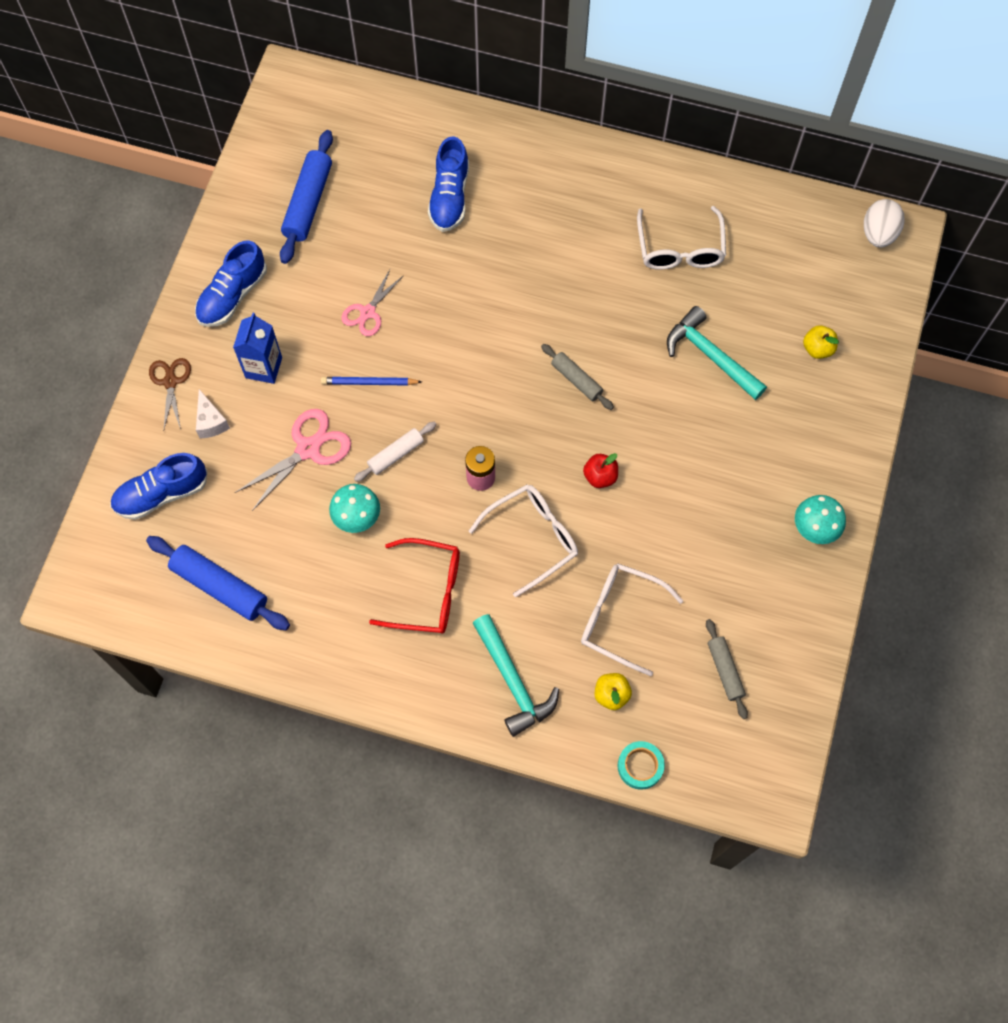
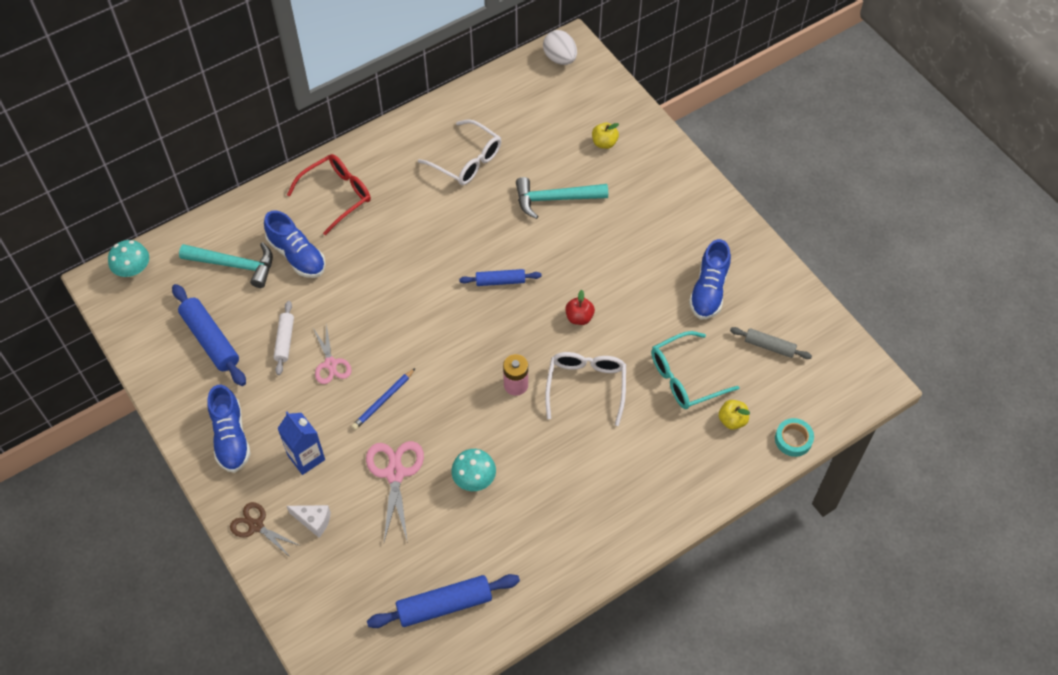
camera: 50 degrees left, 10 degrees down
blue shoe [110,453,207,520] -> blue shoe moved to [689,239,731,319]
white rolling pin [354,422,437,482] -> white rolling pin moved to [274,301,294,375]
red glasses [369,538,460,634] -> red glasses moved to [287,154,371,235]
turquoise hammer [473,614,559,737] -> turquoise hammer moved to [179,242,273,288]
grey rolling pin [541,344,614,410] -> blue rolling pin [459,269,542,286]
white glasses [581,563,683,676] -> turquoise glasses [651,331,740,409]
turquoise mushroom [795,495,846,544] -> turquoise mushroom moved to [108,240,149,278]

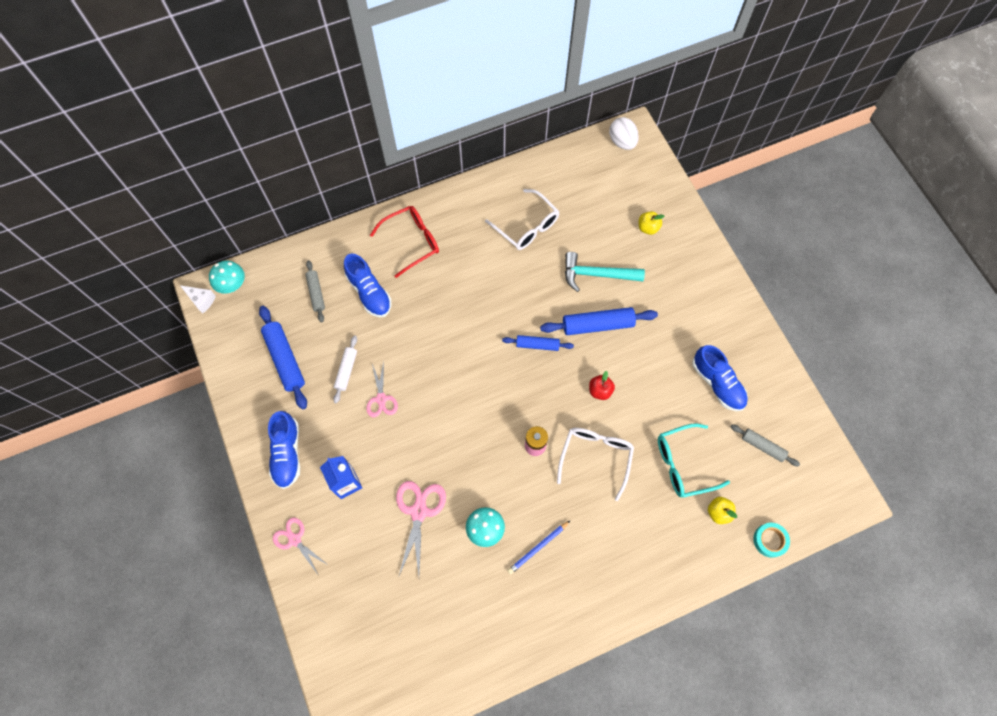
camera: 10 degrees right, 10 degrees up
turquoise hammer [179,242,273,288] -> grey rolling pin [305,260,325,323]
brown scissors [230,502,301,558] -> pink scissors [273,518,328,576]
white cheese [287,505,331,538] -> white cheese moved to [180,285,216,314]
blue pencil [352,368,415,430] -> blue pencil moved to [507,520,571,575]
blue rolling pin [367,574,520,628] -> blue rolling pin moved to [540,307,658,335]
blue shoe [689,239,731,319] -> blue shoe turned 60 degrees counterclockwise [692,345,748,411]

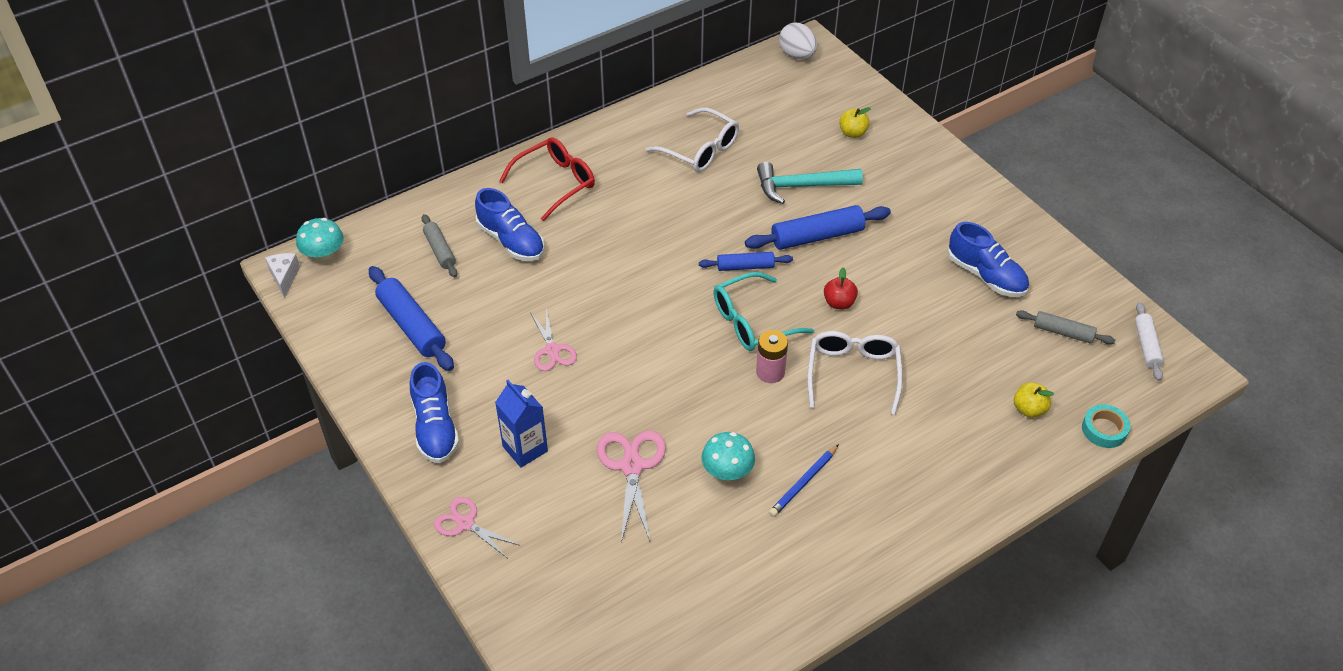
camera: 10 degrees left, 20 degrees down
white cheese [180,285,216,314] -> white cheese turned 120 degrees counterclockwise [265,253,300,298]
white rolling pin [333,335,357,403] -> white rolling pin moved to [1135,302,1164,381]
turquoise glasses [658,423,730,498] -> turquoise glasses moved to [713,272,814,351]

